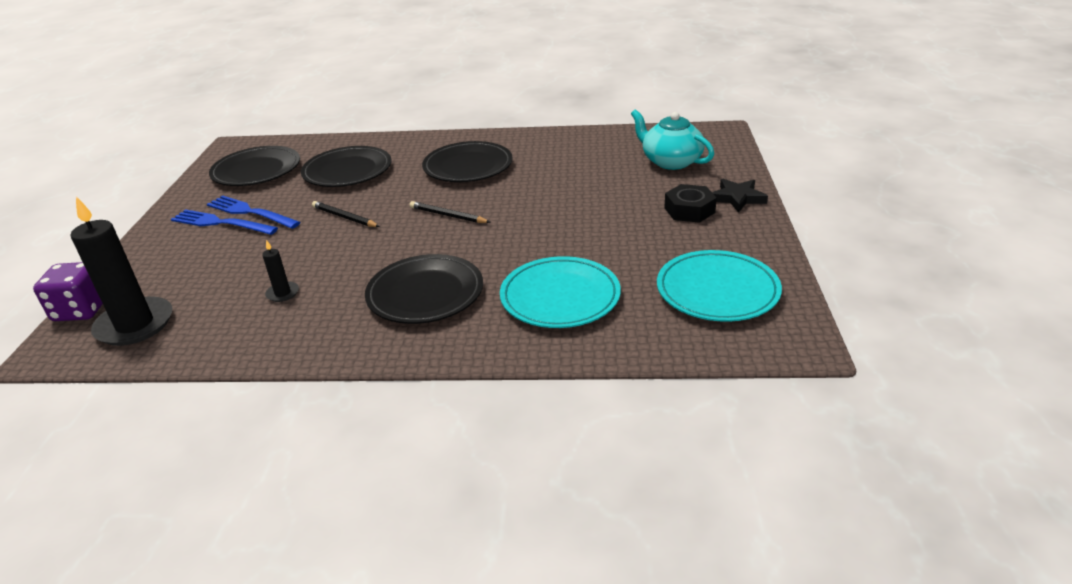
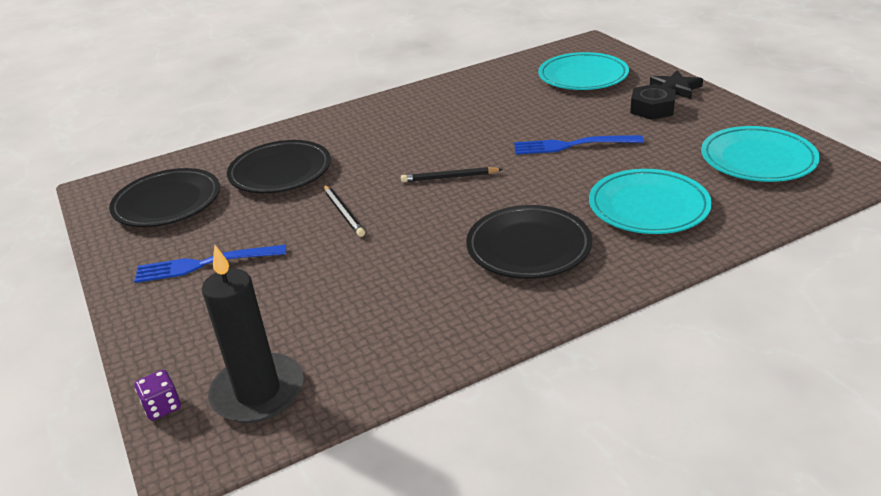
camera: 30 degrees left, 0 degrees up
purple dice [33,262,103,321] -> purple dice [135,370,181,420], size x0.57
blue fork [207,195,300,229] -> blue fork moved to [514,135,644,155]
black candle [262,240,299,302] -> none
black pencil [312,201,380,227] -> black pencil turned 120 degrees counterclockwise [324,185,365,237]
black plate [422,141,513,182] -> none
turquoise teapot [631,109,714,170] -> turquoise plate [538,52,629,90]

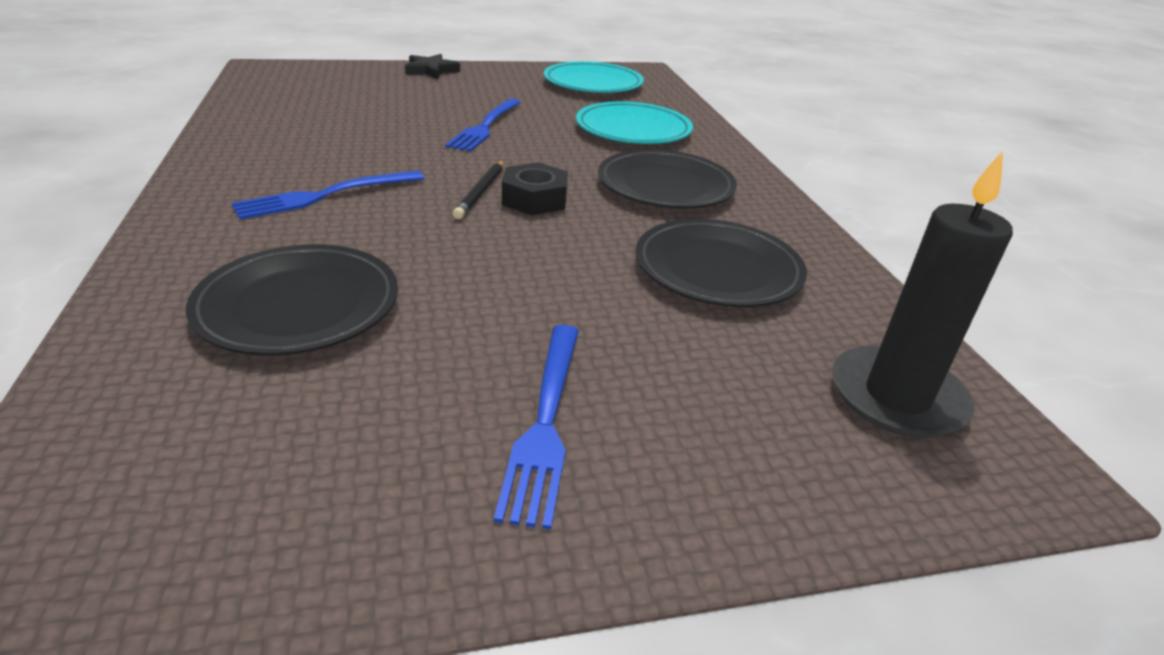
camera: 80 degrees left, 0 degrees up
black plate [109,168,220,227] -> black plate moved to [635,219,807,307]
purple dice [135,370,181,420] -> none
black pencil [324,185,365,237] -> none
turquoise plate [538,52,629,90] -> none
black nut [630,84,676,120] -> black nut moved to [502,162,568,215]
none -> blue fork [231,170,424,220]

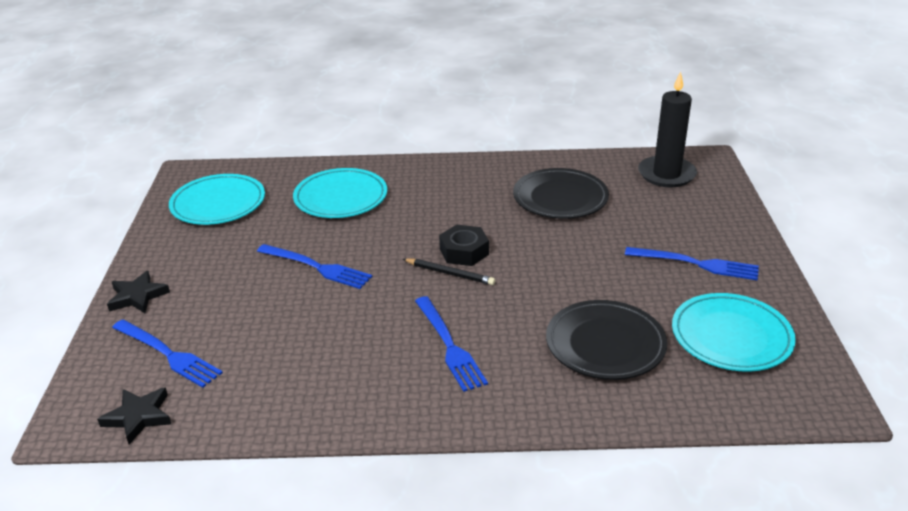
camera: 75 degrees left, 0 degrees up
black plate [598,149,737,209] -> none
none -> black star [97,387,171,445]
none -> blue fork [112,320,223,388]
none -> turquoise plate [672,293,796,372]

